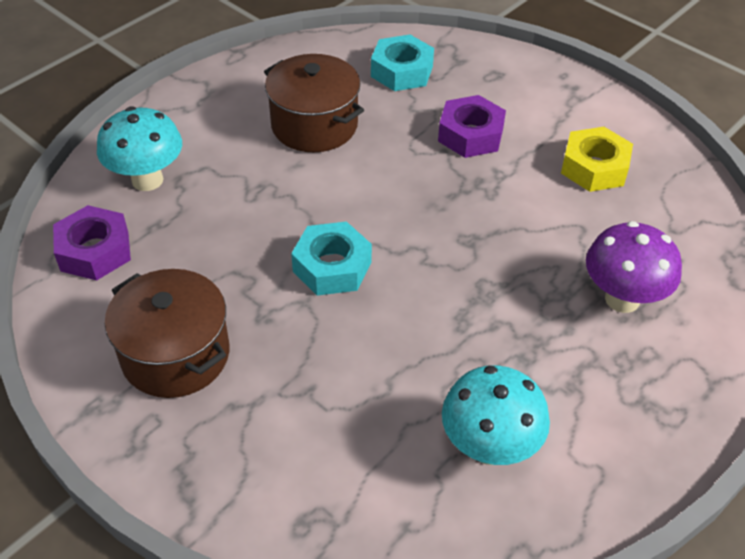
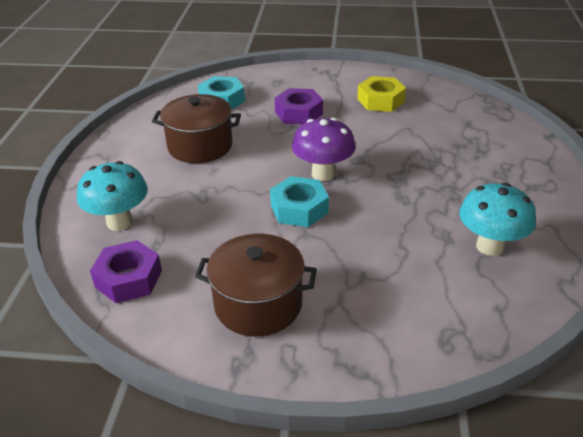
camera: 35 degrees left, 10 degrees down
purple mushroom [586,221,682,313] -> purple mushroom moved to [292,118,356,181]

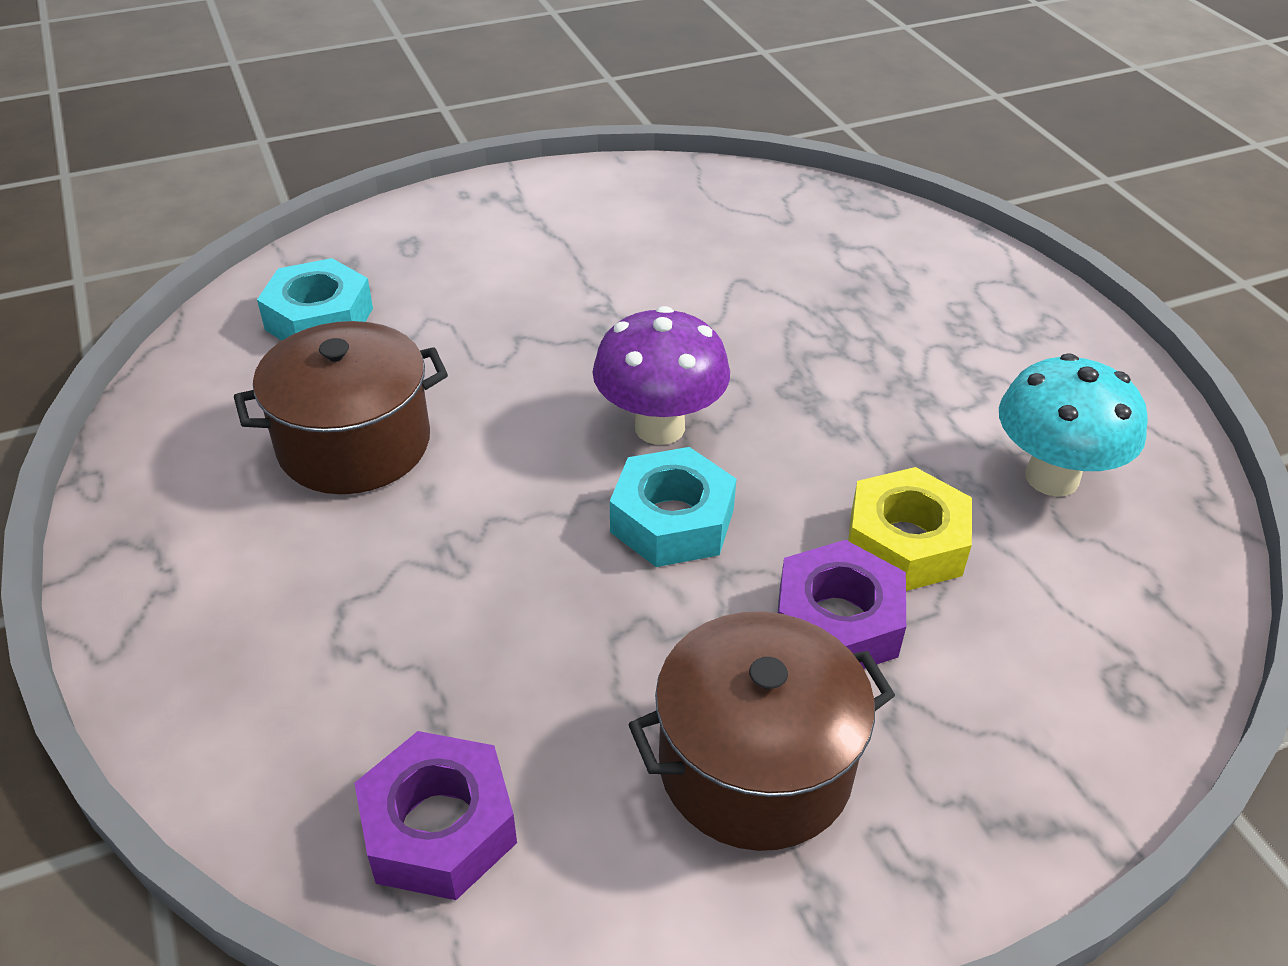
camera: 30 degrees left, 5 degrees up
turquoise mushroom [77,161,148,231] -> none
purple nut [275,88,323,124] -> purple nut moved to [778,540,906,669]
yellow nut [357,76,406,112] -> yellow nut moved to [848,467,972,591]

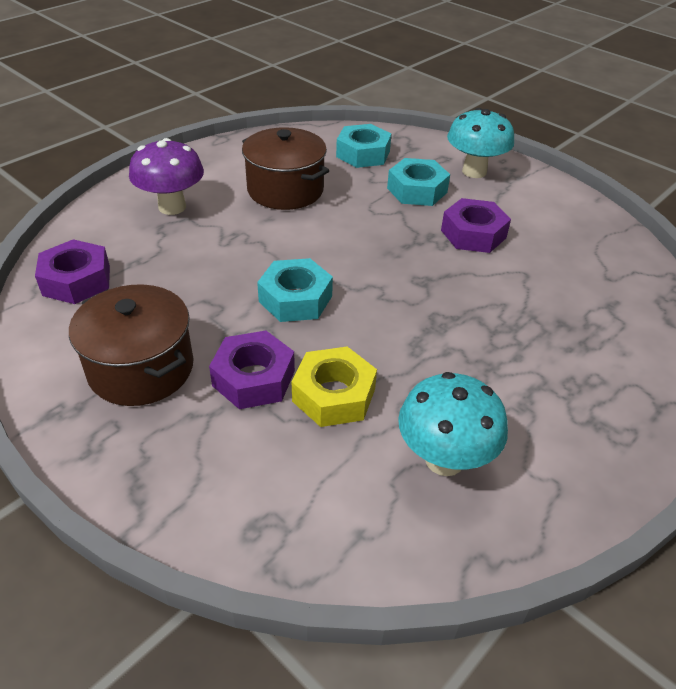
camera: 65 degrees right, 0 degrees up
purple mushroom [593,306,730,445] -> purple mushroom moved to [129,138,204,215]
none -> turquoise nut [387,158,450,206]
none -> purple nut [441,198,511,253]
none -> turquoise mushroom [447,108,514,178]

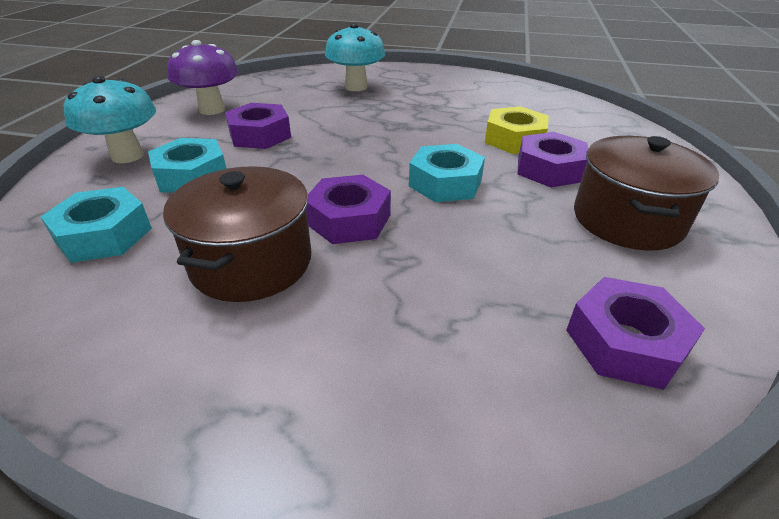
camera: 120 degrees left, 5 degrees down
purple mushroom [129,138,204,215] -> purple mushroom moved to [167,40,239,115]
turquoise mushroom [398,372,508,476] -> turquoise mushroom moved to [325,23,386,91]
none -> purple nut [306,175,391,244]

